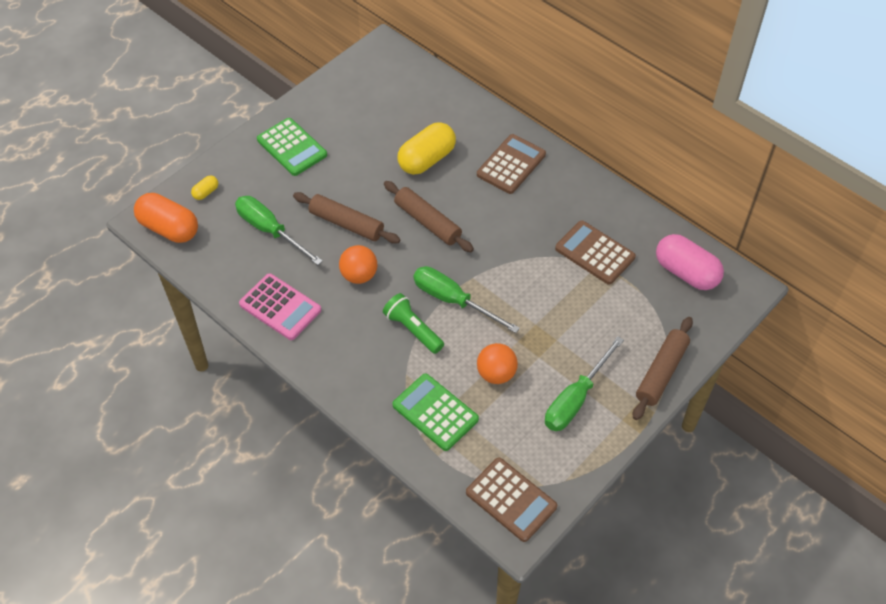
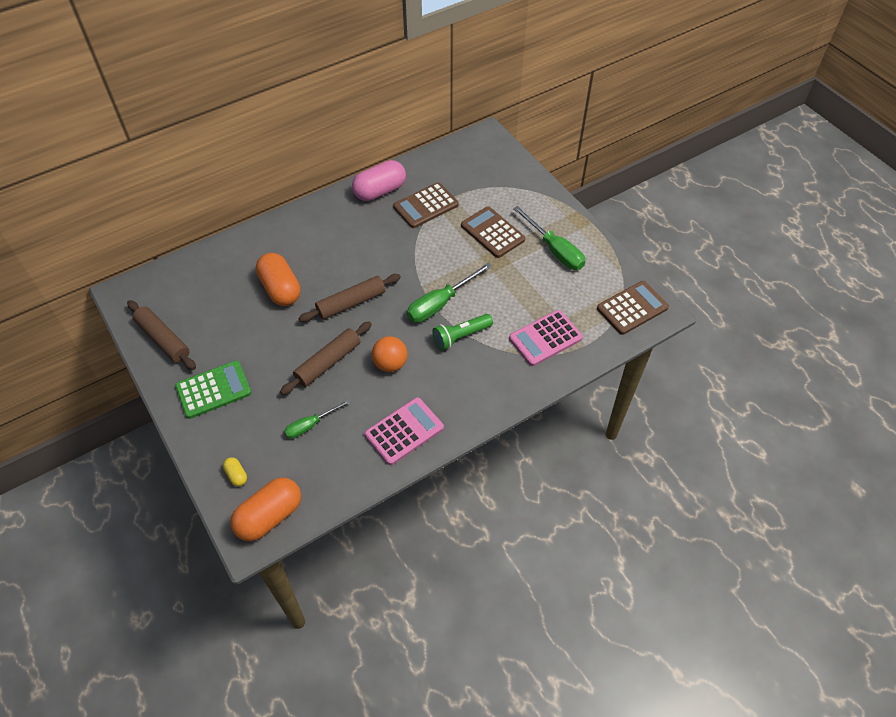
camera: 75 degrees left, 0 degrees up
green screwdriver [235,196,323,265] -> green screwdriver [284,399,350,439], size x0.62
green calculator [392,373,479,451] -> pink calculator [509,310,583,366]
yellow capsule [397,122,456,175] -> orange capsule [256,253,301,306]
brown calculator [477,134,546,194] -> brown calculator moved to [461,207,525,258]
orange ball [477,343,518,384] -> none
brown rolling pin [633,317,693,420] -> brown rolling pin moved to [127,300,196,370]
pink capsule [656,234,724,290] -> pink capsule moved to [352,160,406,201]

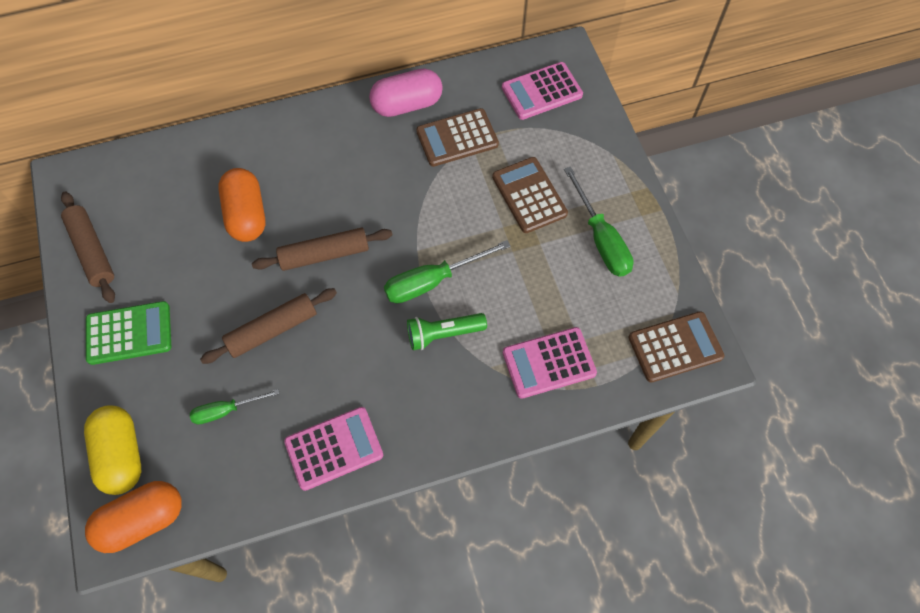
camera: 15 degrees right, 10 degrees up
yellow capsule [223,457,247,486] -> yellow capsule [84,405,141,495], size x2.23
orange ball [372,336,407,372] -> none
none -> pink calculator [502,62,583,120]

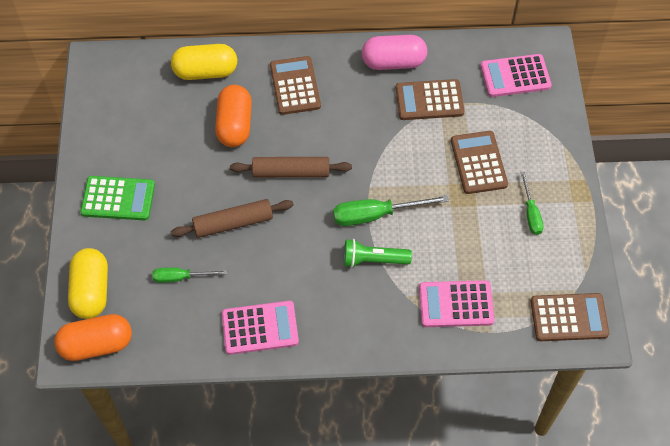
camera: 15 degrees right, 5 degrees down
brown rolling pin [61,192,115,303] -> none
green screwdriver [564,166,633,277] -> green screwdriver [521,171,544,235], size x0.62
none -> yellow capsule [171,44,237,80]
none -> brown calculator [270,56,321,115]

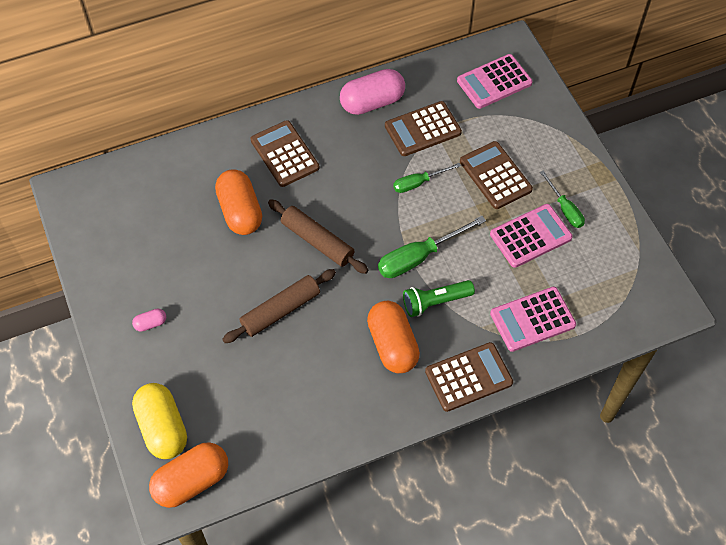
camera: 20 degrees left, 0 degrees up
green calculator [80,176,155,220] -> pink capsule [132,309,166,332]
green screwdriver [152,267,227,283] -> green screwdriver moved to [393,163,461,193]
yellow capsule [171,44,237,80] -> none
pink calculator [222,301,299,355] -> pink calculator moved to [490,204,573,268]
brown rolling pin [230,157,352,178] -> brown rolling pin turned 60 degrees clockwise [268,199,368,274]
brown calculator [531,293,609,341] -> brown calculator moved to [425,342,513,412]
none -> orange capsule [367,301,420,373]

